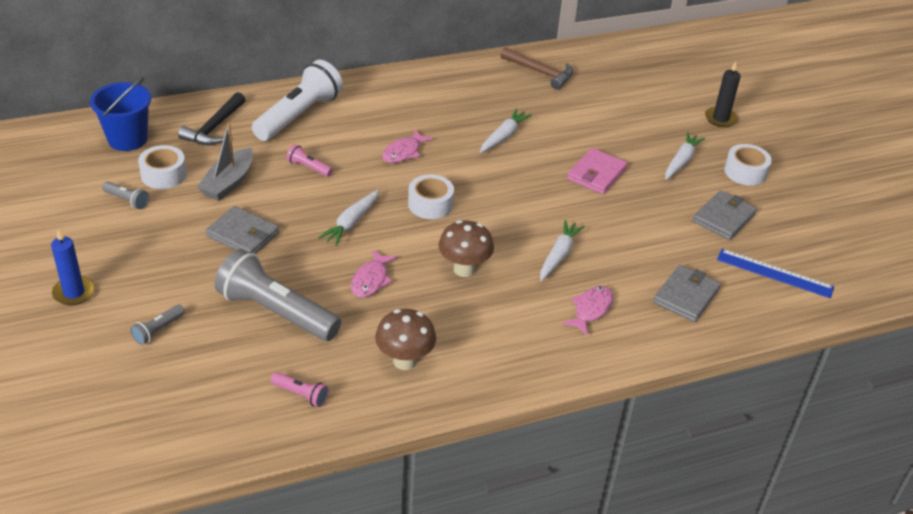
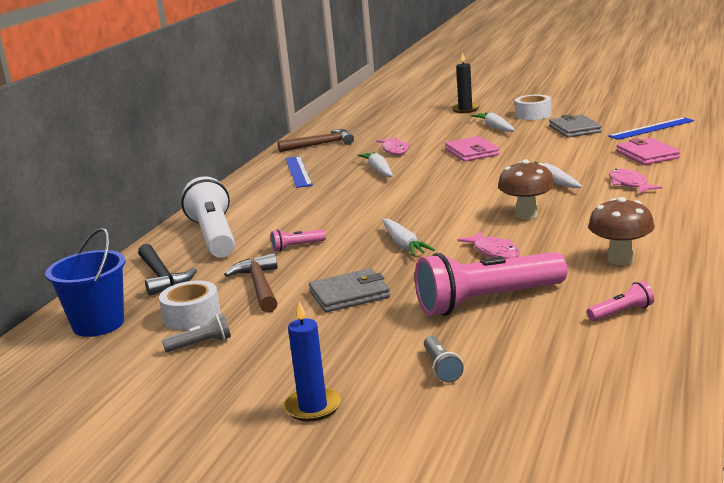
camera: 45 degrees left, 20 degrees down
grey boat [197,123,253,201] -> brown hammer [224,253,278,313]
grey flashlight [214,249,341,341] -> pink flashlight [415,252,568,316]
pink fish [382,129,433,163] -> pink fish moved to [376,137,411,155]
white tape [408,175,454,219] -> none
grey wallet [653,265,721,322] -> pink wallet [617,138,680,165]
none -> blue ruler [286,156,313,188]

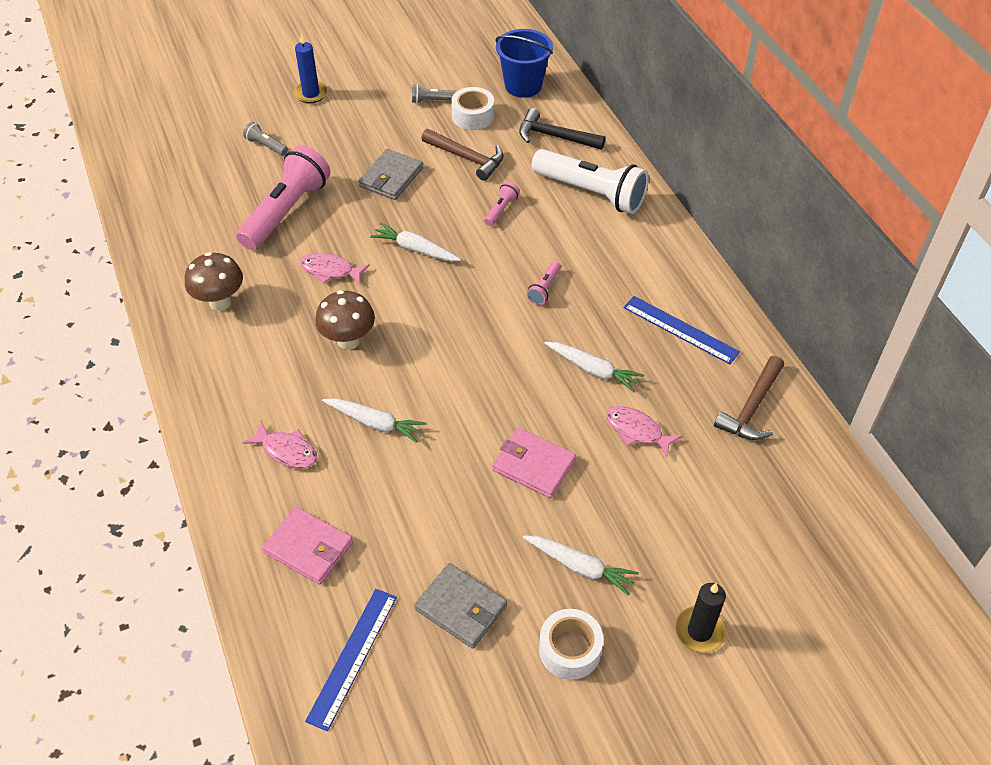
camera: 135 degrees right, 30 degrees up
grey flashlight [162,314,231,352] -> grey flashlight turned 60 degrees clockwise [412,84,457,103]
pink flashlight [587,281,654,321] -> pink flashlight moved to [526,261,561,305]

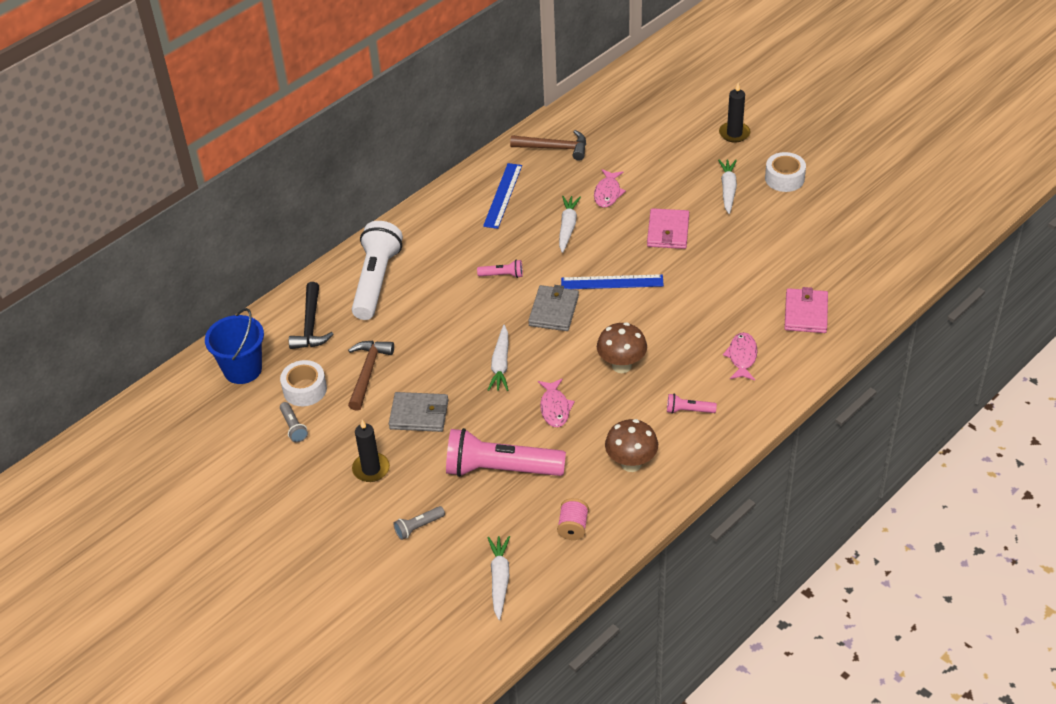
camera: 110 degrees left, 5 degrees down
grey flashlight [243,122,288,156] -> grey flashlight turned 45 degrees clockwise [394,506,445,540]
blue candle [294,33,328,103] -> none
blue ruler [305,589,397,731] -> blue ruler moved to [561,274,664,289]
white carrot [322,398,427,443] -> white carrot moved to [487,536,510,620]
grey wallet [414,563,507,649] -> grey wallet moved to [528,285,579,331]
pink flashlight [484,182,520,226] -> pink flashlight moved to [667,394,717,414]
none -> black candle [352,420,390,482]
none -> pink spool [557,498,589,540]

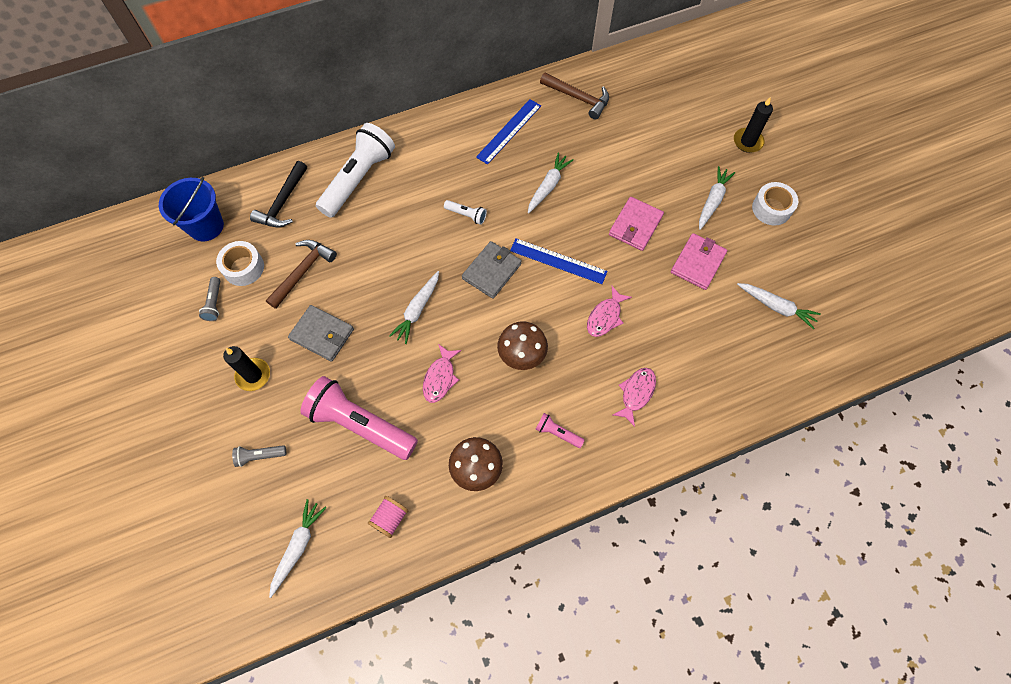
camera: 20 degrees right, 20 degrees up
pink flashlight [477,260,523,278] -> white flashlight [444,200,487,225]
pink fish [594,169,626,208] -> pink fish moved to [587,286,632,337]
pink wallet [784,287,828,333] -> pink wallet moved to [671,233,727,290]
none -> white carrot [737,283,821,329]

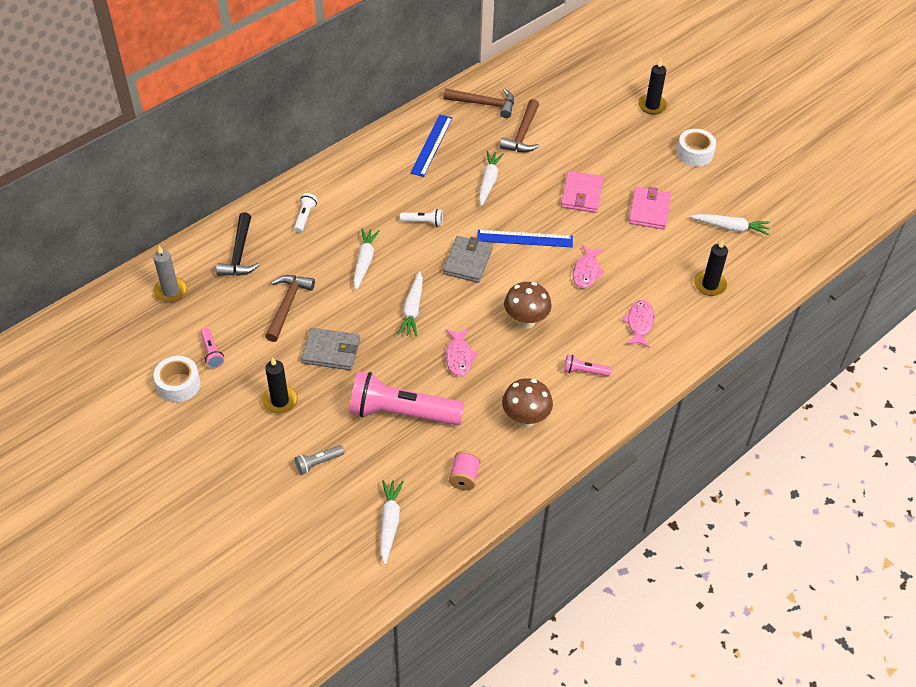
camera: 20 degrees left, 15 degrees down
blue bucket [159,177,224,241] -> grey candle [153,246,187,303]
grey flashlight [199,277,220,321] -> pink flashlight [201,328,224,368]
white tape [216,241,264,286] -> white tape moved to [153,356,201,402]
white flashlight [316,123,395,218] -> white flashlight [294,193,317,233], size x0.43
white carrot [699,166,735,230] -> white carrot moved to [354,228,380,290]
none -> brown hammer [500,99,539,152]
none -> black candle [694,240,728,296]

